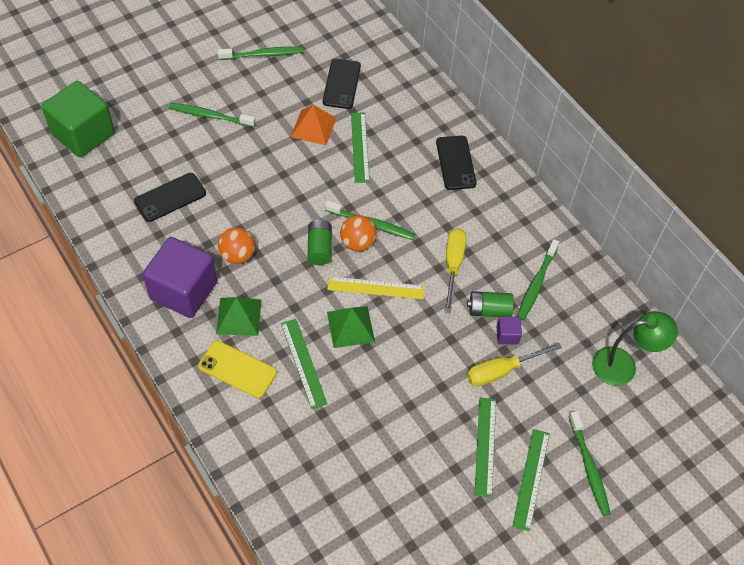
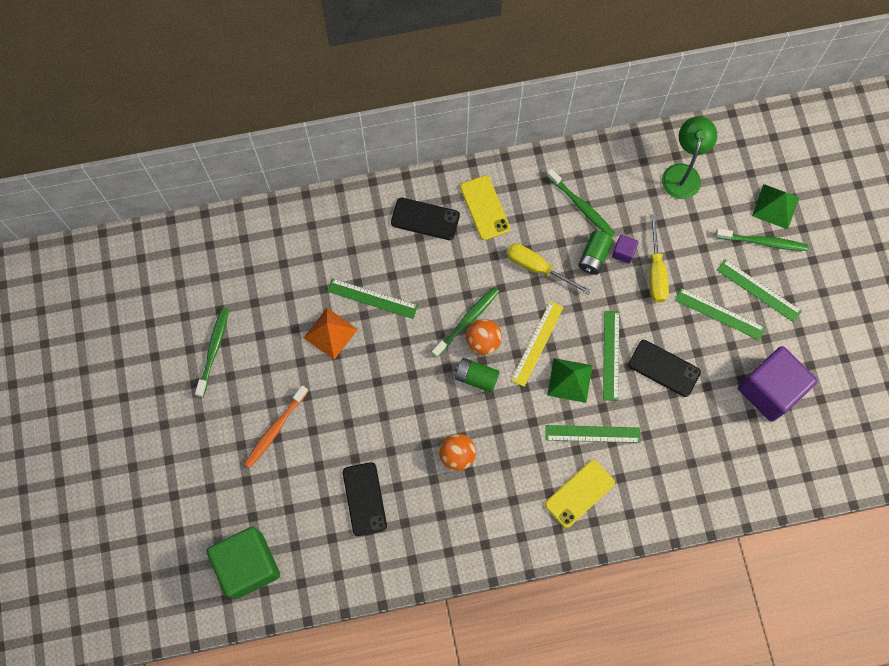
camera: 65 degrees left, 15 degrees up
purple cube [143,237,217,318] -> purple cube moved to [738,346,817,422]
green toothbrush [169,103,255,127] -> orange toothbrush [244,385,308,468]
green pyramid [216,297,261,336] -> green pyramid moved to [752,184,799,229]
black phone [323,59,361,109] -> black phone moved to [628,340,701,397]
none -> yellow phone [460,175,510,240]
none -> green ruler [603,311,619,401]

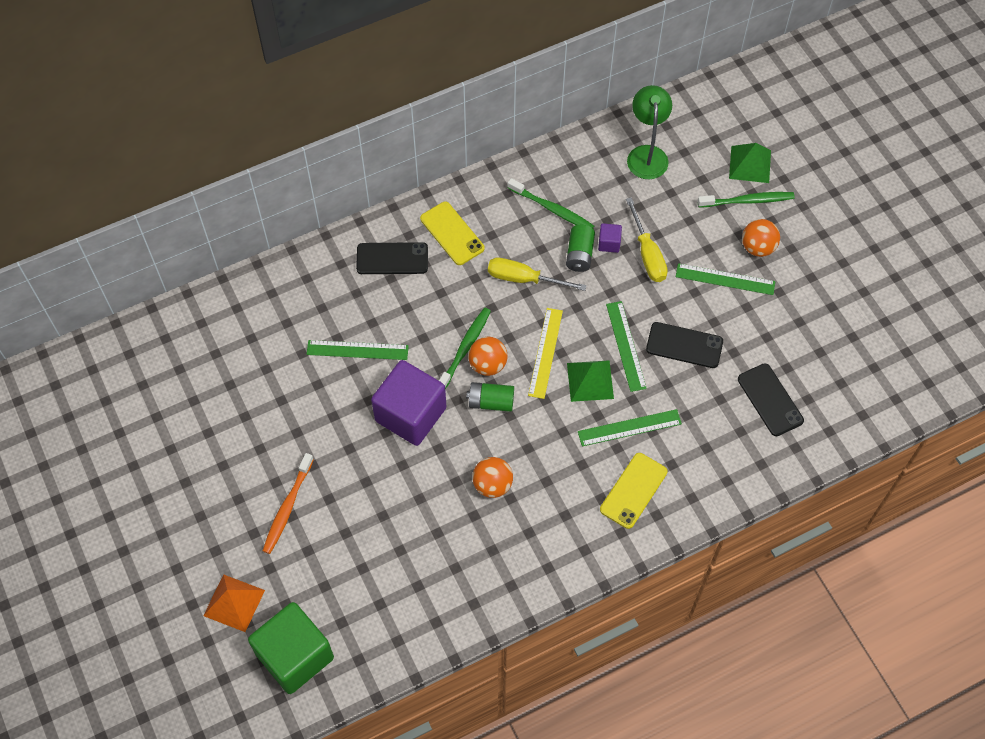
camera: 15 degrees left, 10 degrees down
green toothbrush [195,307,229,397] -> none
orange pyramid [303,308,358,359] -> orange pyramid moved to [203,574,265,632]
black phone [343,462,387,536] -> black phone moved to [738,363,804,436]
green ruler [717,259,802,322] -> orange ball [742,219,780,257]
purple cube [738,346,817,422] -> purple cube moved to [371,360,447,446]

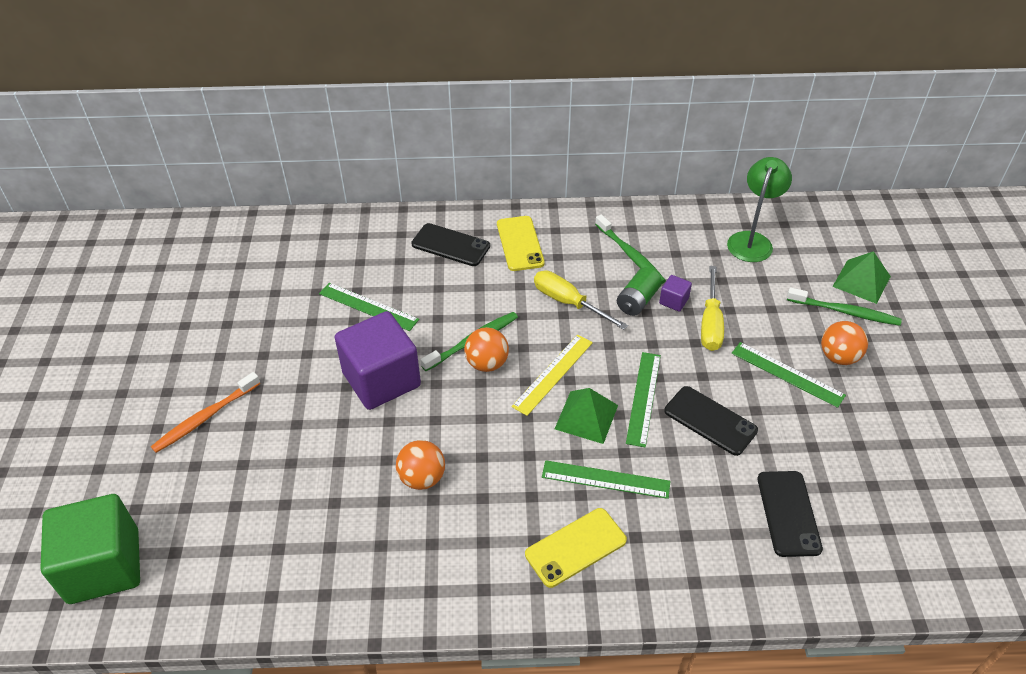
camera: 25 degrees right, 15 degrees down
orange pyramid [203,574,265,632] -> none
green battery [466,382,514,412] -> none

